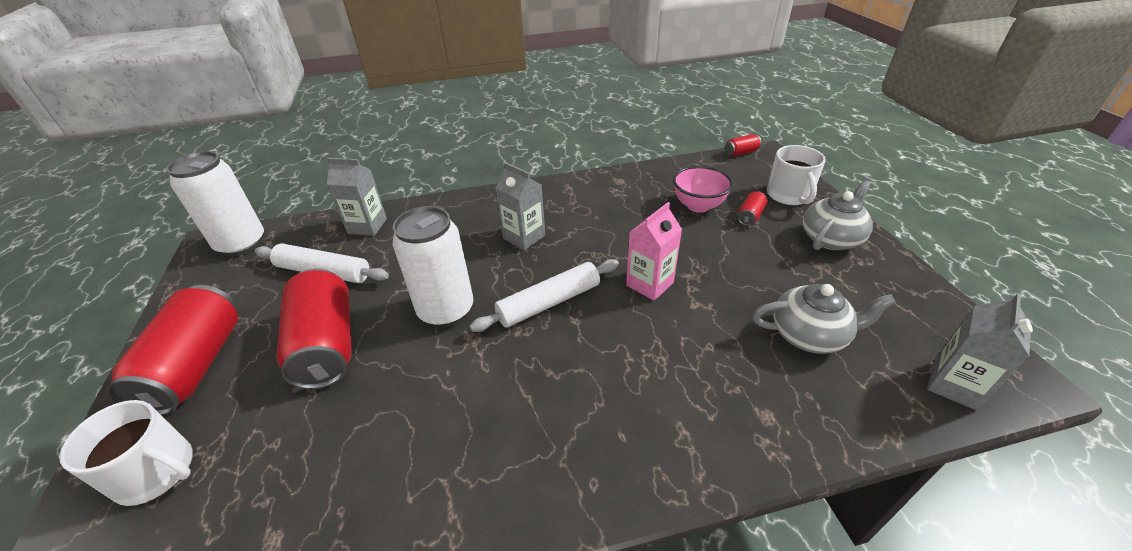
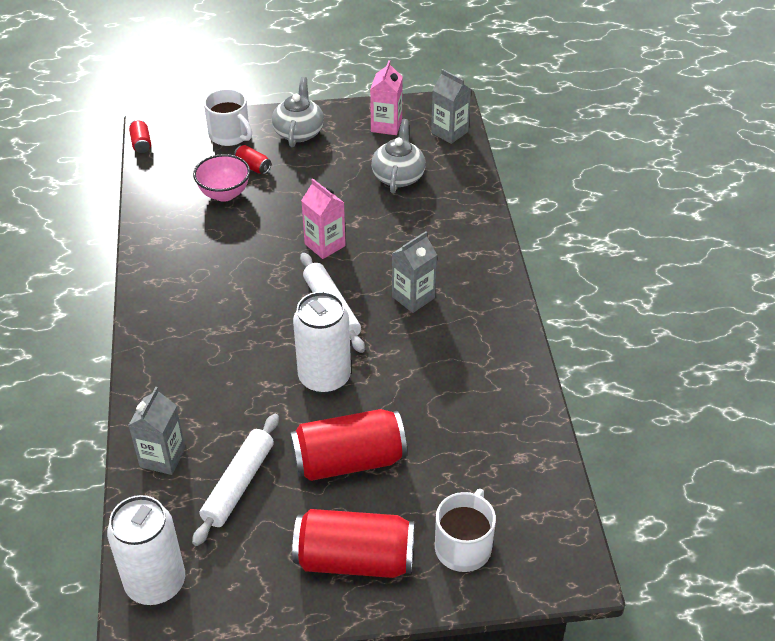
camera: 85 degrees left, 5 degrees up
grey carton [495,162,545,250] -> grey carton moved to [392,231,437,313]
white mug [767,145,826,205] -> white mug turned 45 degrees clockwise [204,89,252,146]
grey teapot [803,180,873,250] -> grey teapot turned 45 degrees clockwise [272,77,324,147]
none -> pink carton [370,60,403,135]

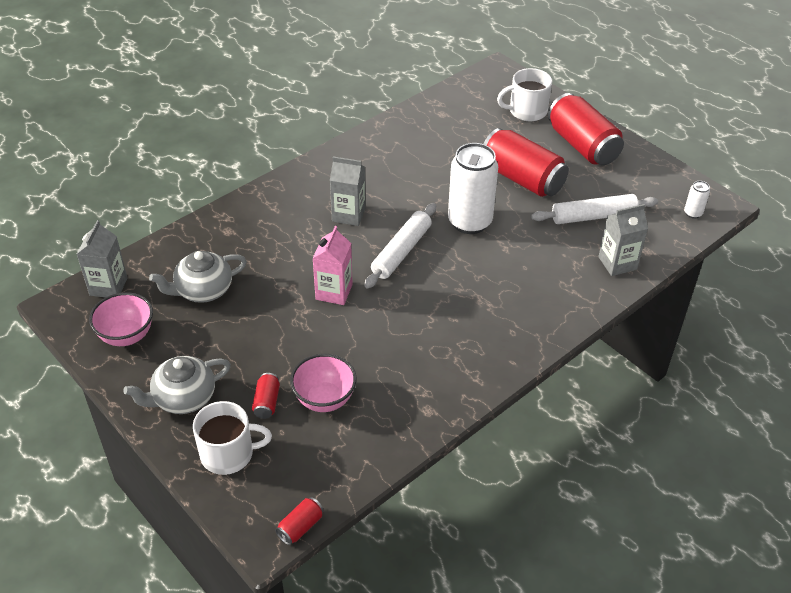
camera: 125 degrees left, 0 degrees up
white can [107,495,185,605] -> white can [684,181,710,219], size x0.43
white mug [204,89,252,146] -> white mug turned 75 degrees clockwise [193,401,272,475]
pink carton [370,60,403,135] -> pink bowl [89,292,153,346]

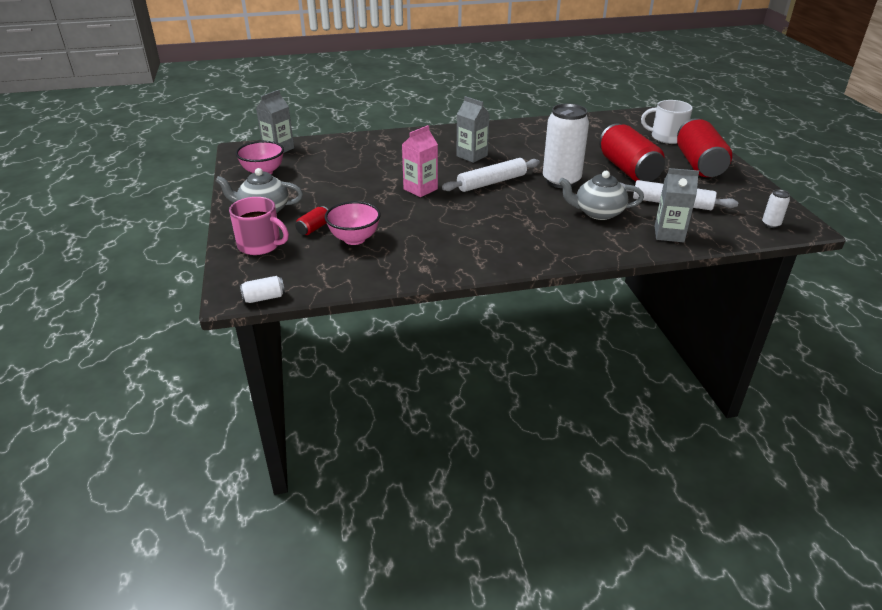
camera: 30 degrees right, 10 degrees down
grey teapot [149,251,247,303] -> grey teapot moved to [559,171,644,220]
white mug [193,401,272,475] -> pink mug [229,197,289,255]
red can [275,497,324,545] -> white can [240,276,285,303]

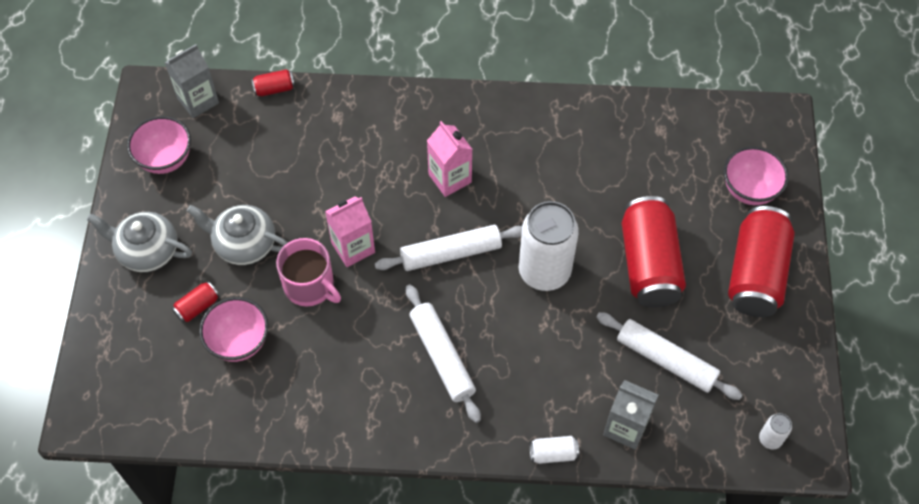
camera: 15 degrees right, 25 degrees up
pink mug [229,197,289,255] -> pink mug moved to [276,238,341,307]
white can [240,276,285,303] -> white can moved to [529,436,579,464]
grey carton [456,96,490,163] -> pink carton [427,121,472,197]
grey teapot [559,171,644,220] -> grey teapot moved to [187,205,288,265]
white mug [641,100,693,144] -> pink bowl [724,146,788,205]
none -> red can [251,69,295,96]
none -> white rolling pin [406,284,481,423]

